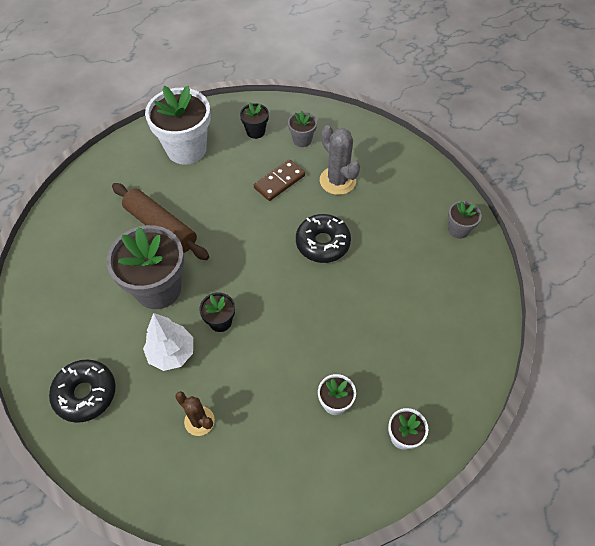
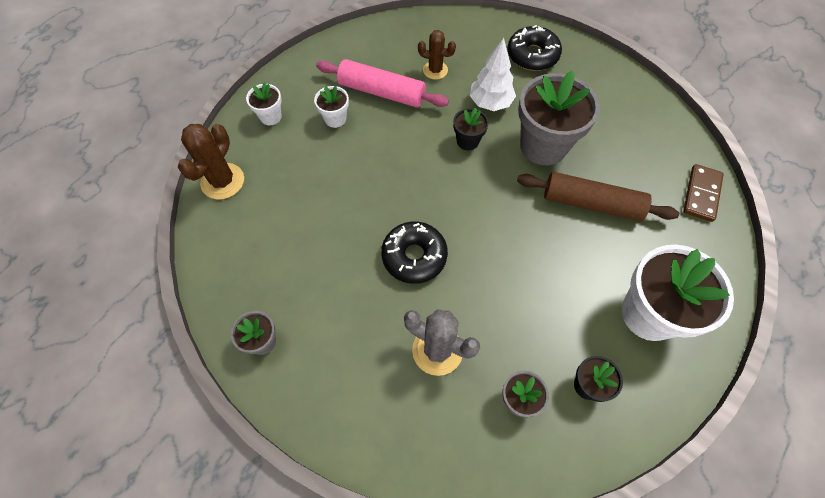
camera: 155 degrees right, 5 degrees up
brown domino [254,159,305,201] -> brown domino moved to [683,164,724,222]
none -> brown cactus [178,124,244,199]
none -> pink rolling pin [316,59,449,108]

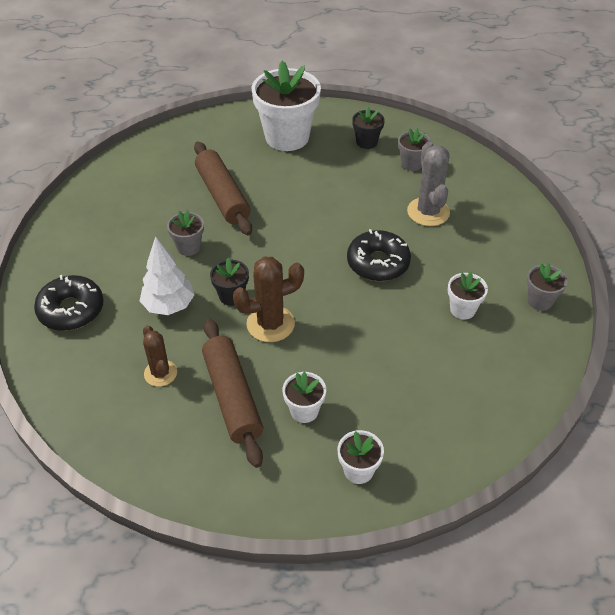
camera: 130 degrees left, 15 degrees down
brown cactus [178,124,244,199] -> brown cactus moved to [233,257,304,342]
pink rolling pin [316,59,449,108] -> brown rolling pin [202,319,263,468]
grey flower pot [518,71,600,165] -> grey flower pot [167,210,204,256], size x0.48
brown domino [683,164,724,222] -> none
none -> white flower pot [448,272,488,319]

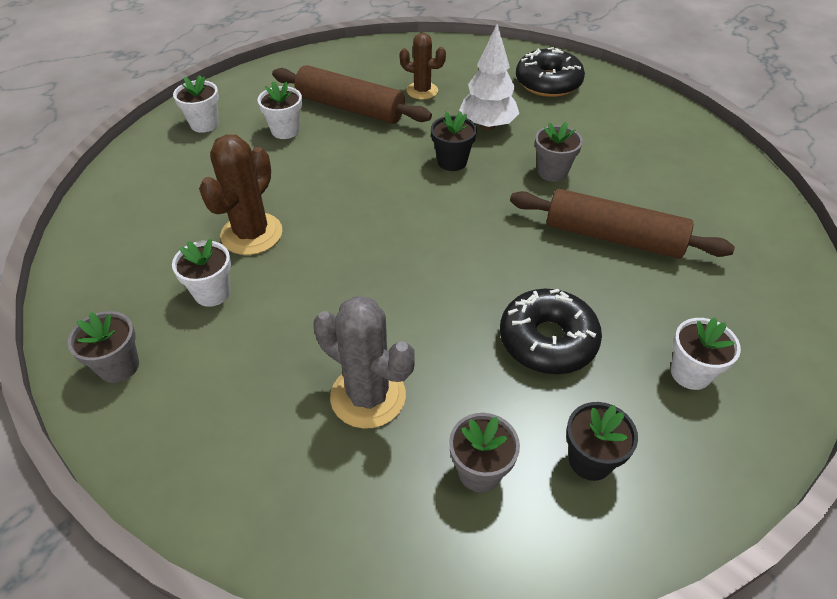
camera: 135 degrees right, 0 degrees up
brown cactus [233,257,304,342] -> brown cactus moved to [199,135,283,255]
white flower pot [251,61,321,151] -> white flower pot [671,317,741,390], size x0.48
black donut [347,229,411,281] -> black donut moved to [500,289,602,374]

